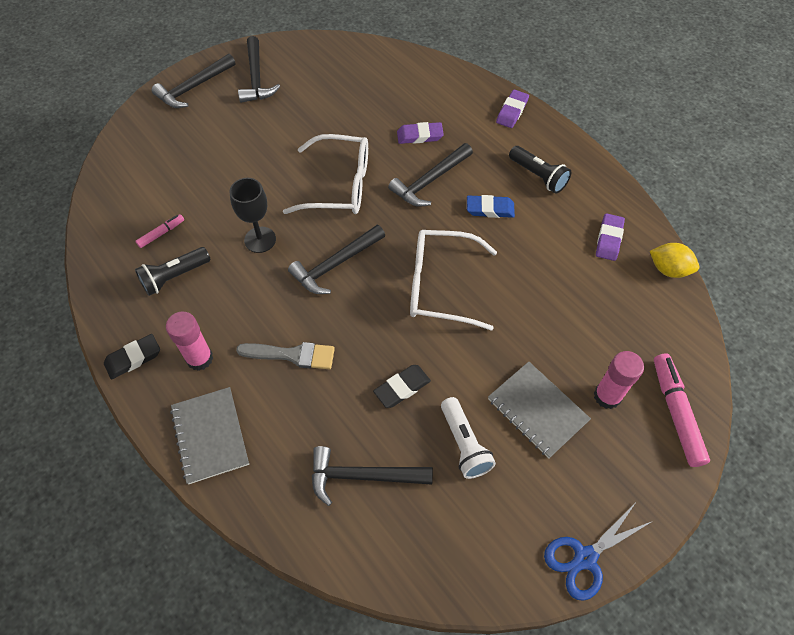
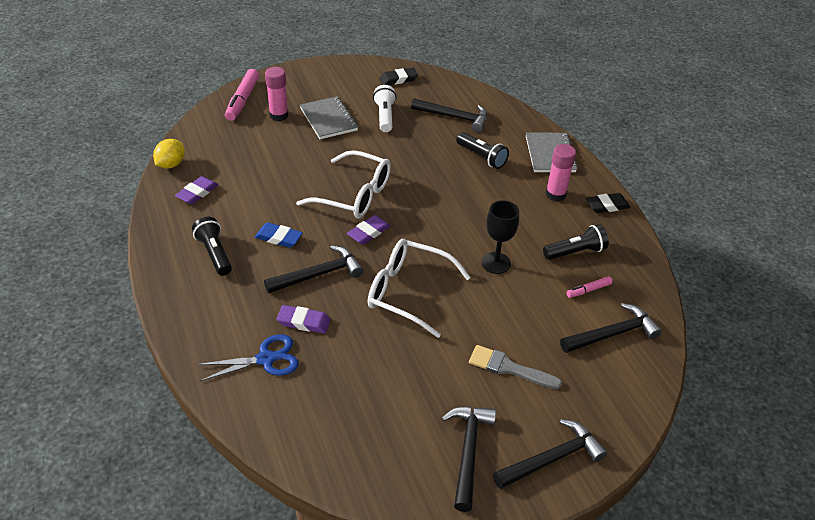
camera: 165 degrees left, 15 degrees down
grey brush [236,342,335,369] -> grey brush moved to [469,345,562,389]
black hammer [288,225,385,294] -> black hammer moved to [560,303,662,353]
black eraser [373,365,431,408] -> black eraser moved to [379,68,418,85]
purple eraser [496,90,529,128] -> purple eraser moved to [347,215,391,245]
blue scissors [544,504,653,601] -> blue scissors moved to [197,334,299,381]
yellow lemon [650,243,699,278] -> yellow lemon turned 75 degrees clockwise [153,139,185,169]
none -> black flashlight [456,132,509,169]

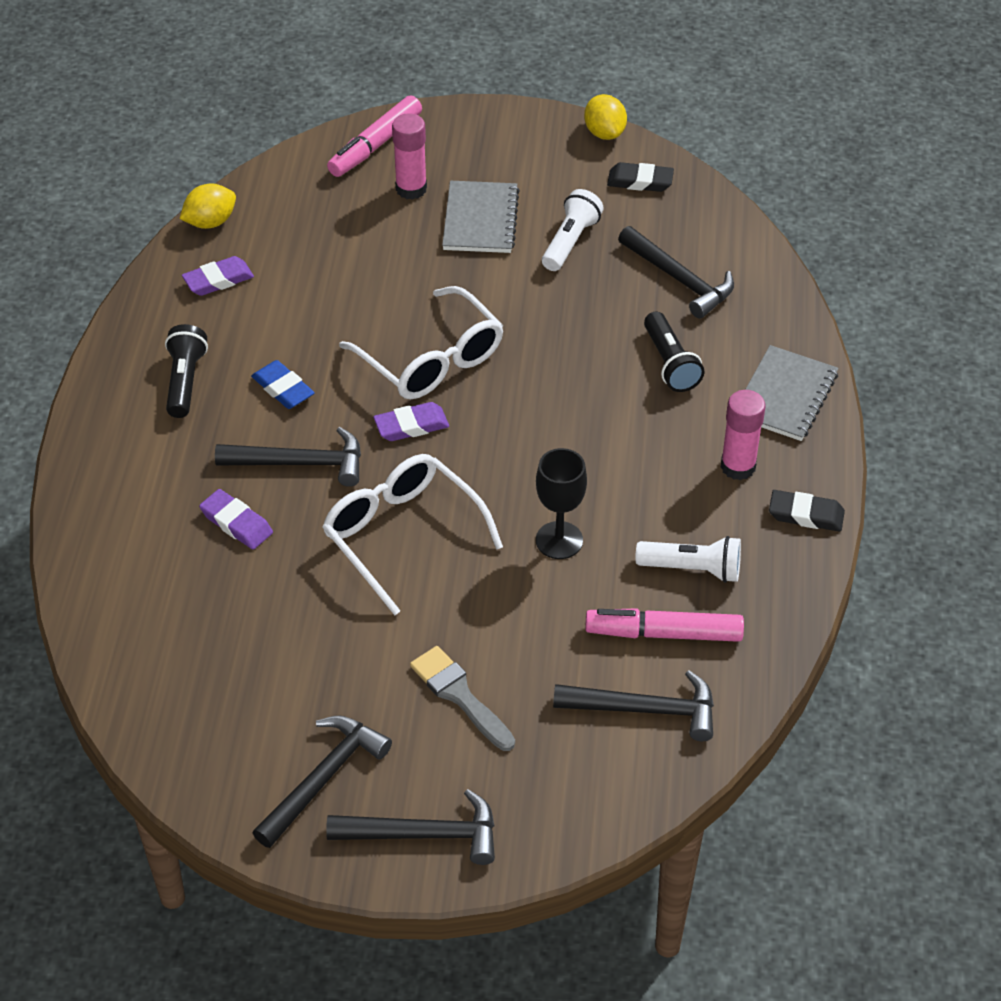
camera: 30 degrees right, 5 degrees up
blue scissors [197,334,299,381] -> none
black flashlight [543,224,609,260] -> white flashlight [635,536,741,583]
pink marker [567,276,613,298] -> pink marker [585,608,744,642], size x1.92
none -> yellow lemon [584,94,627,140]

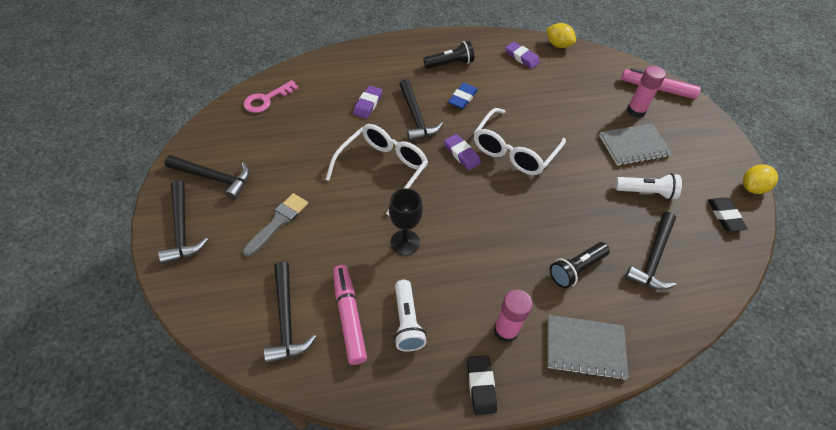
camera: 70 degrees right, 5 degrees up
none -> pink key [243,80,299,113]

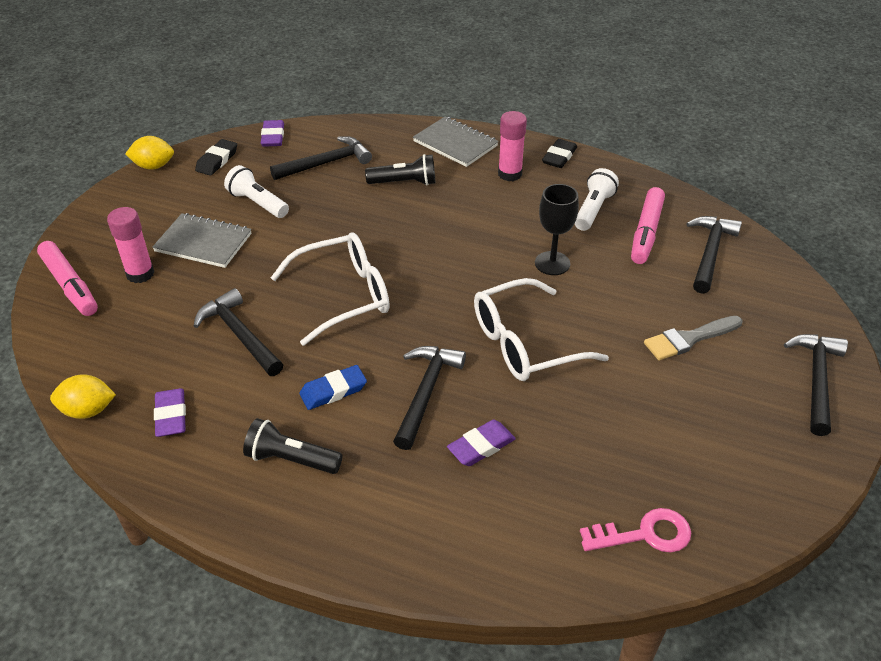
camera: 145 degrees left, 10 degrees down
black hammer [164,155,250,200] -> black hammer moved to [194,288,283,376]
purple eraser [444,134,481,170] -> purple eraser moved to [261,120,284,147]
yellow lemon [546,23,576,48] -> yellow lemon turned 75 degrees counterclockwise [50,374,116,419]

